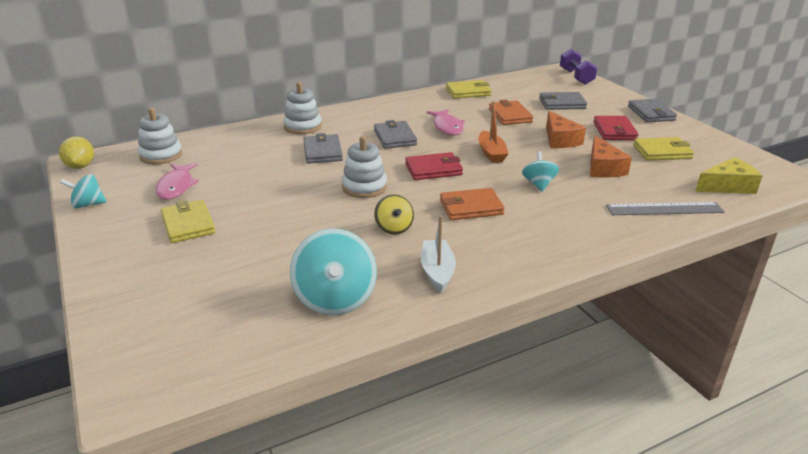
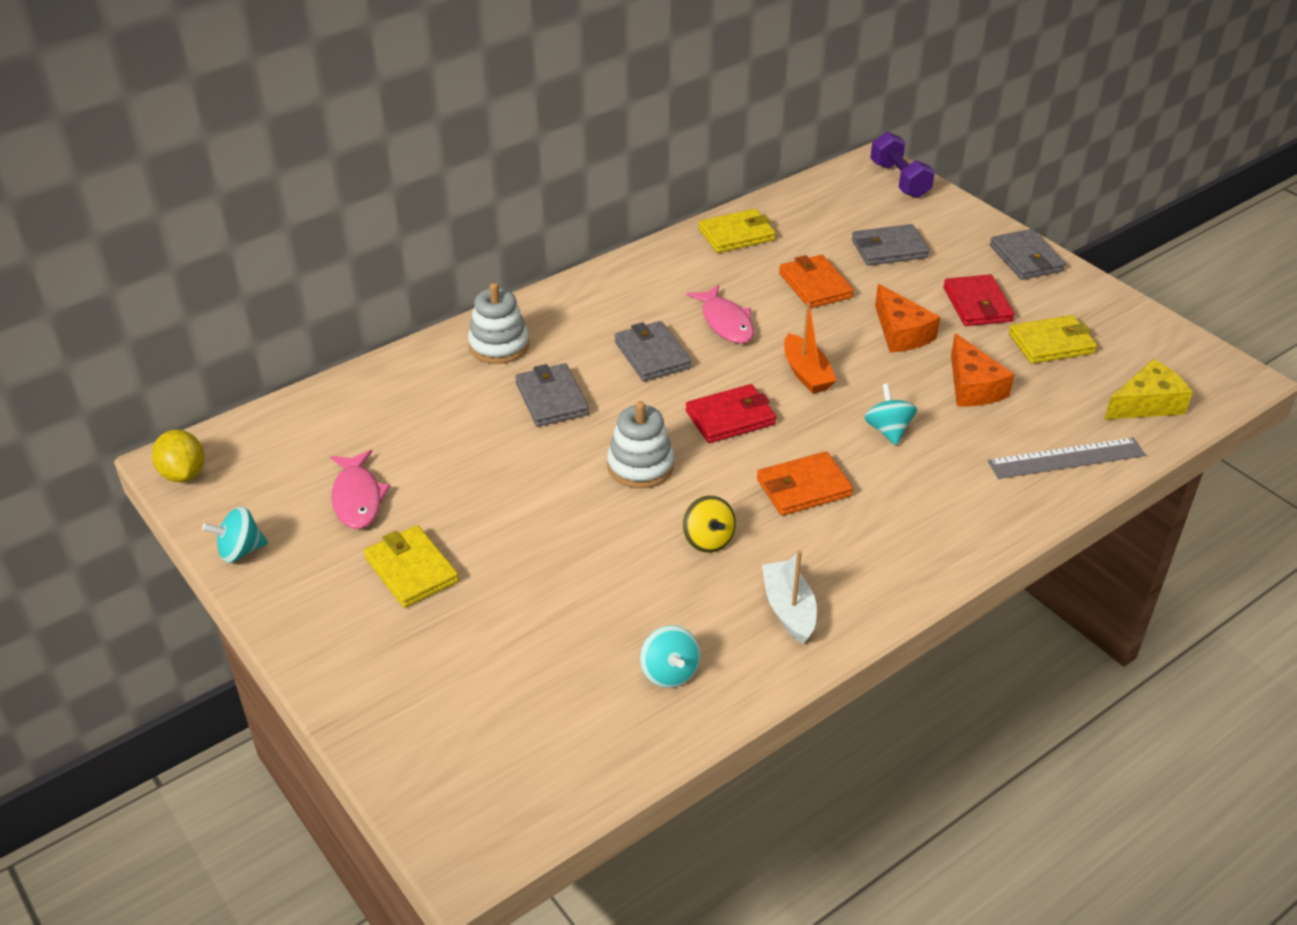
camera: 10 degrees left, 10 degrees up
white stacking toy [138,107,182,164] -> none
turquoise spinning top [290,229,377,315] -> turquoise spinning top [640,625,701,688], size x0.56

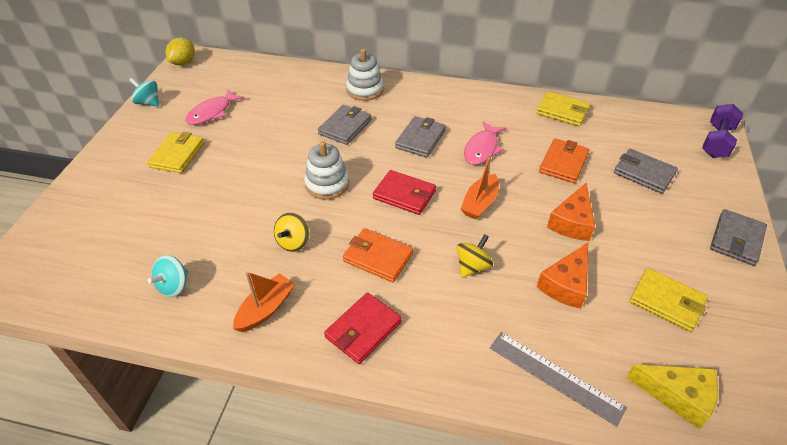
camera: 50 degrees right, 5 degrees up
white boat [762,550,817,644] -> orange boat [233,271,295,332]
turquoise spinning top [864,383,917,445] -> yellow spinning top [457,234,493,278]
red wallet [943,274,1015,326] -> red wallet moved to [324,293,402,364]

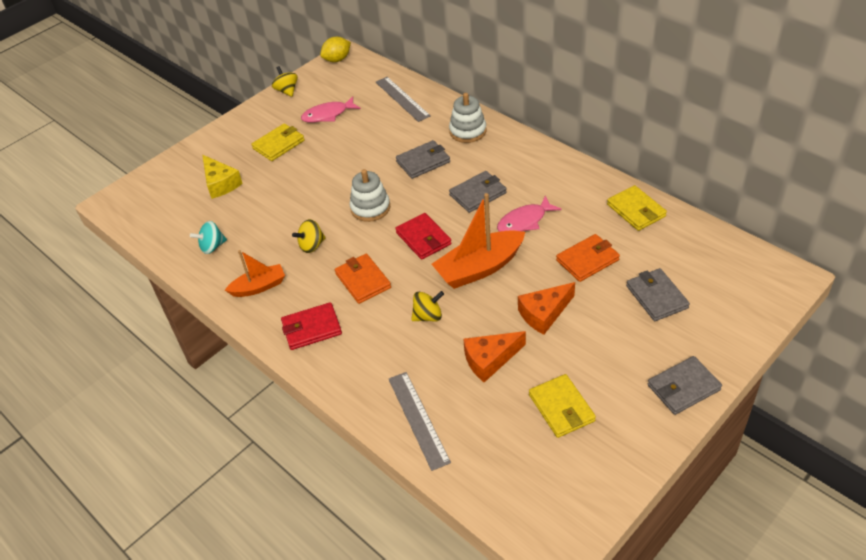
camera: 35 degrees right, 0 degrees up
turquoise spinning top [130,78,159,107] -> yellow spinning top [272,66,298,97]
orange boat [461,154,499,219] -> orange boat [432,193,525,289], size x1.67
yellow cheese [626,364,718,429] -> yellow cheese moved to [202,155,243,199]
purple dumbbell [702,104,743,158] -> none
none -> grey ruler [376,77,431,122]

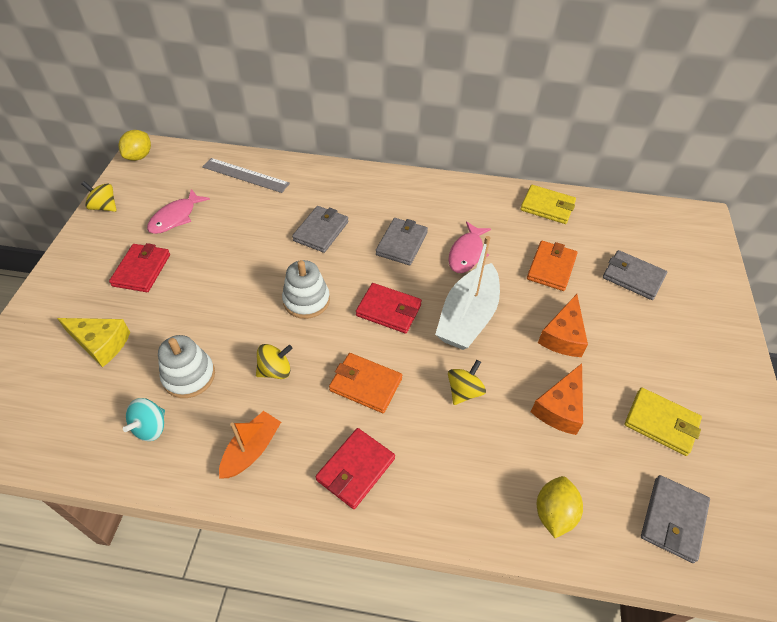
camera: 40 degrees left, 5 degrees up
yellow wallet [251,123,305,161] -> red wallet [109,243,170,292]
yellow spinning top [292,219,326,253] -> yellow spinning top turned 135 degrees counterclockwise [256,344,293,379]
grey ruler [388,372,451,471] -> yellow lemon [537,476,583,538]
orange boat [432,193,525,289] -> white boat [435,236,500,350]
white stacking toy [449,93,486,143] -> white stacking toy moved to [158,335,215,398]
grey wallet [648,356,722,415] -> grey wallet moved to [641,475,710,563]

